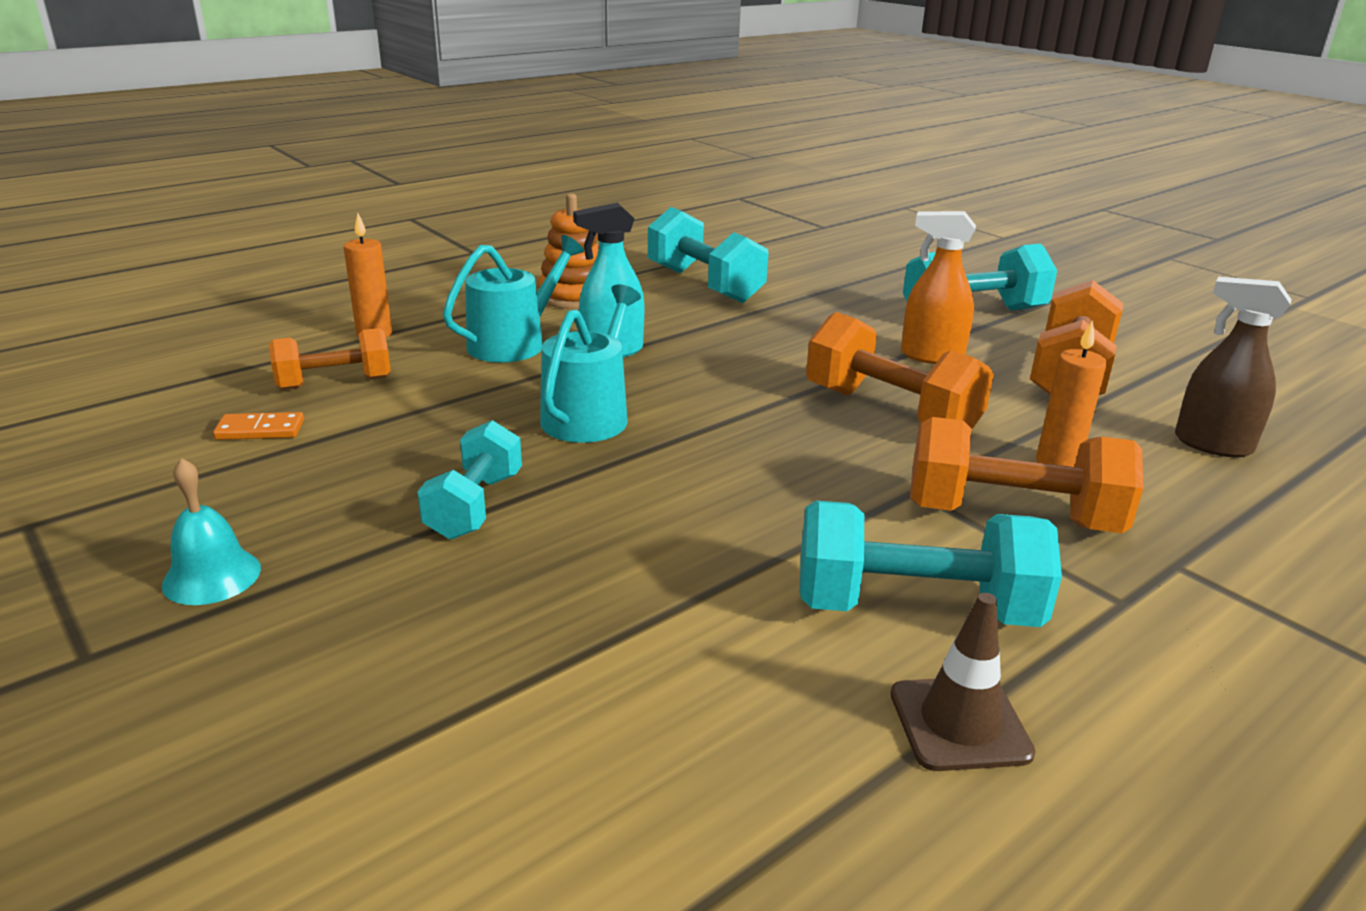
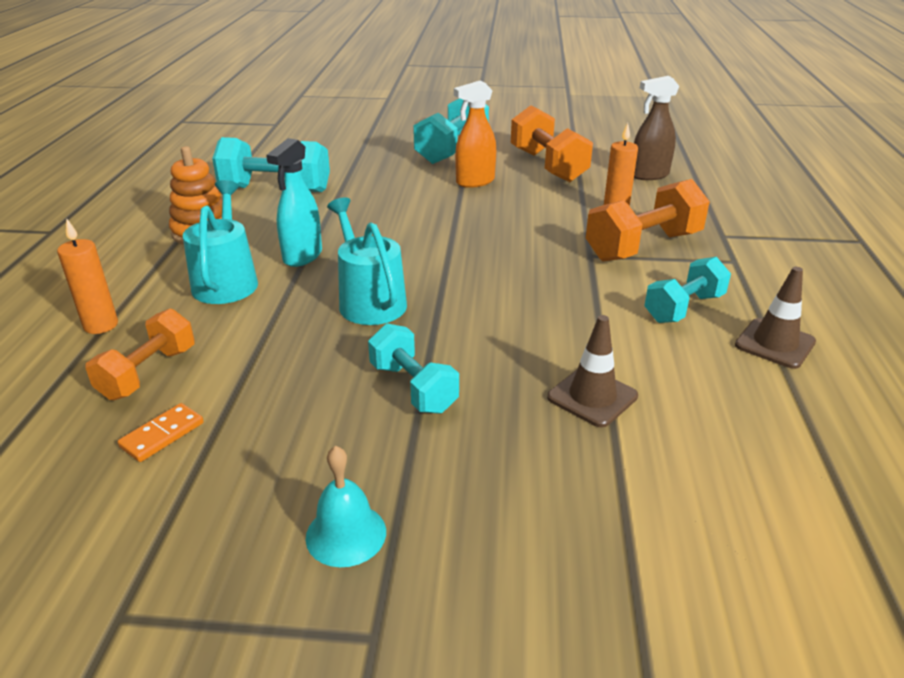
camera: 45 degrees left, 5 degrees up
turquoise dumbbell [799,501,1062,627] -> turquoise dumbbell [645,257,731,323], size x0.65
orange dumbbell [806,312,994,430] -> none
none -> brown traffic cone [547,315,638,427]

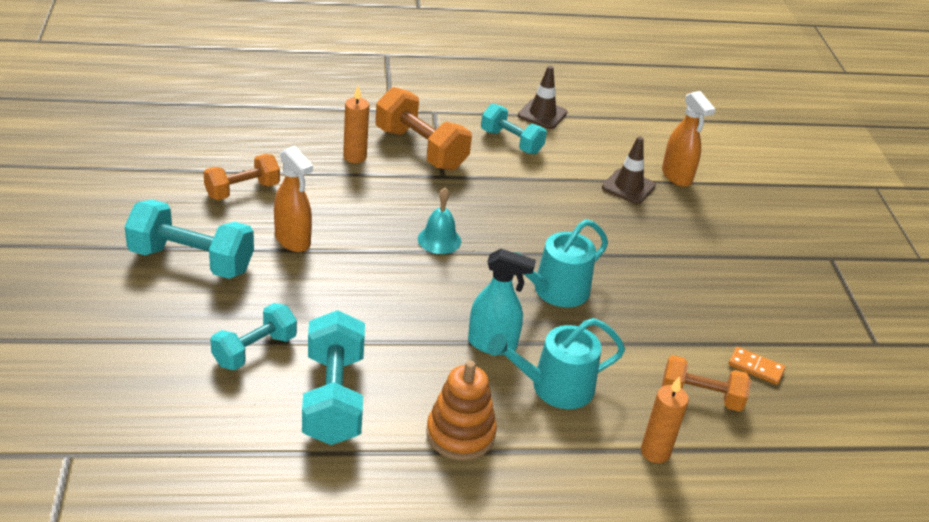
camera: 105 degrees left, 5 degrees up
turquoise bell [306,446,386,567] -> turquoise bell moved to [418,188,461,254]
turquoise dumbbell [368,323,459,414] -> turquoise dumbbell moved to [210,303,297,370]
orange dumbbell [511,105,593,182] -> orange dumbbell [203,154,280,200], size x0.65
brown spray bottle [634,76,680,180] -> none
none -> orange spray bottle [662,91,715,187]

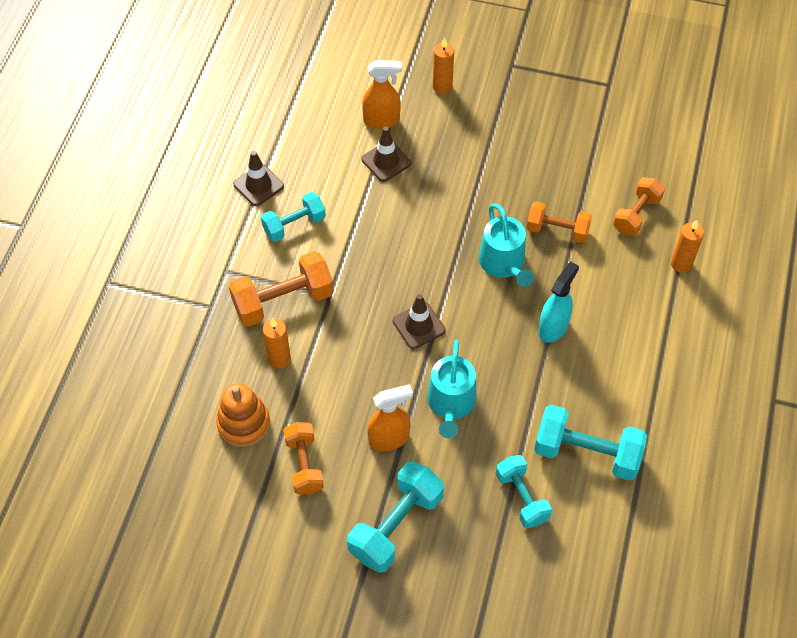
camera: 65 degrees left, 20 degrees up
turquoise bell [418,188,461,254] -> brown traffic cone [393,294,445,349]
orange stacking toy [426,361,497,460] -> orange stacking toy moved to [216,383,270,447]
turquoise watering can [488,318,625,409] -> turquoise watering can moved to [427,340,477,438]
orange domino [728,347,785,385] -> none
none -> orange candle [433,37,454,94]
none -> orange dumbbell [527,202,592,243]

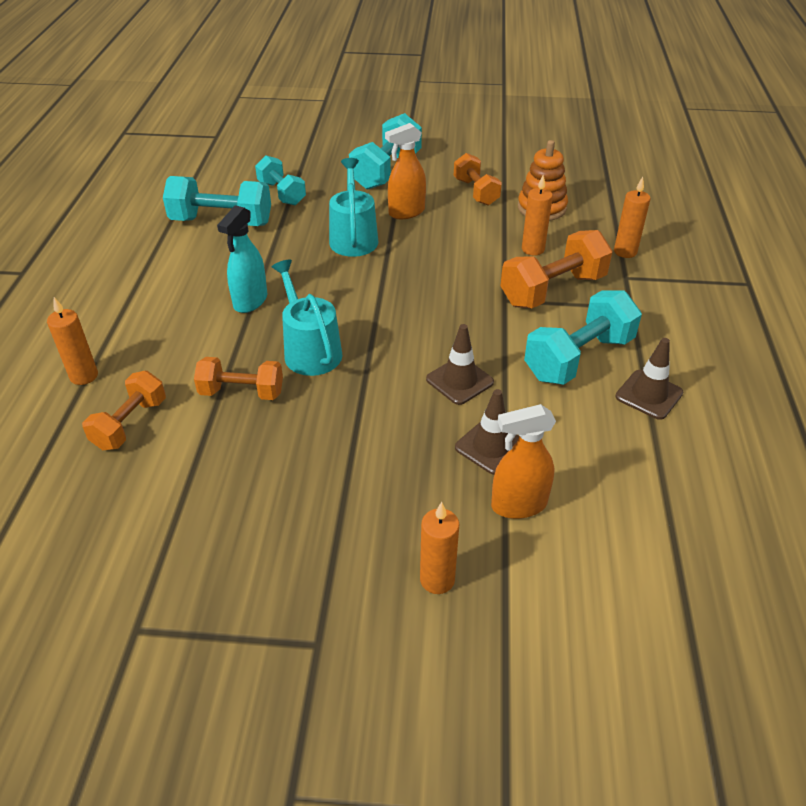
camera: 170 degrees right, 15 degrees down
turquoise dumbbell [261,192,326,242] -> turquoise dumbbell [524,290,642,385], size x1.54
brown traffic cone [393,294,445,349] -> brown traffic cone moved to [426,324,494,405]
none -> orange candle [614,177,651,258]

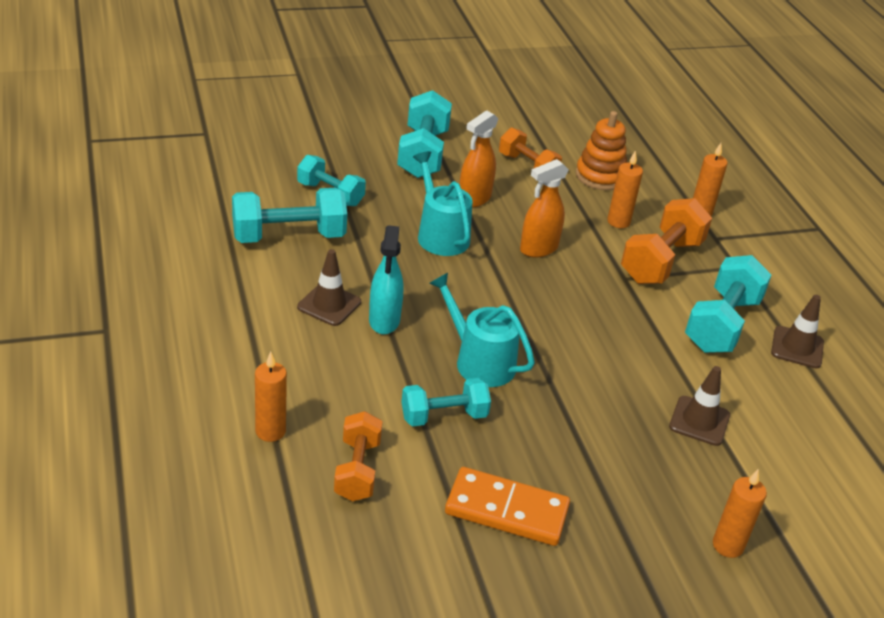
camera: 25 degrees left, 5 degrees down
orange dumbbell [194,357,283,400] -> turquoise dumbbell [401,378,491,426]
brown traffic cone [426,324,494,405] -> brown traffic cone moved to [297,249,361,326]
orange spray bottle [491,404,556,519] -> orange spray bottle moved to [520,159,569,257]
none -> orange domino [445,467,570,546]

